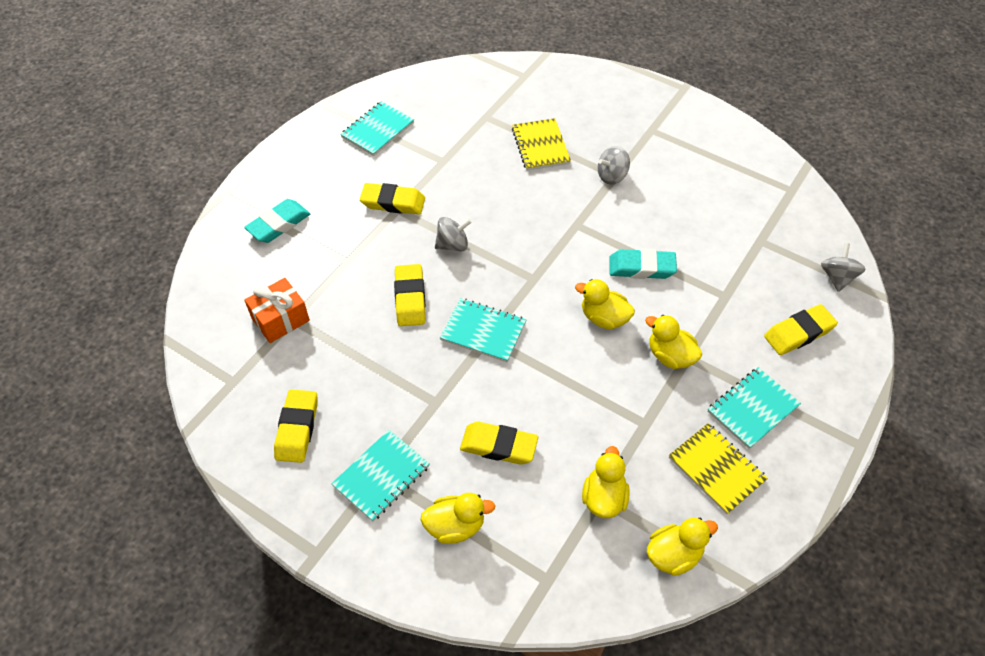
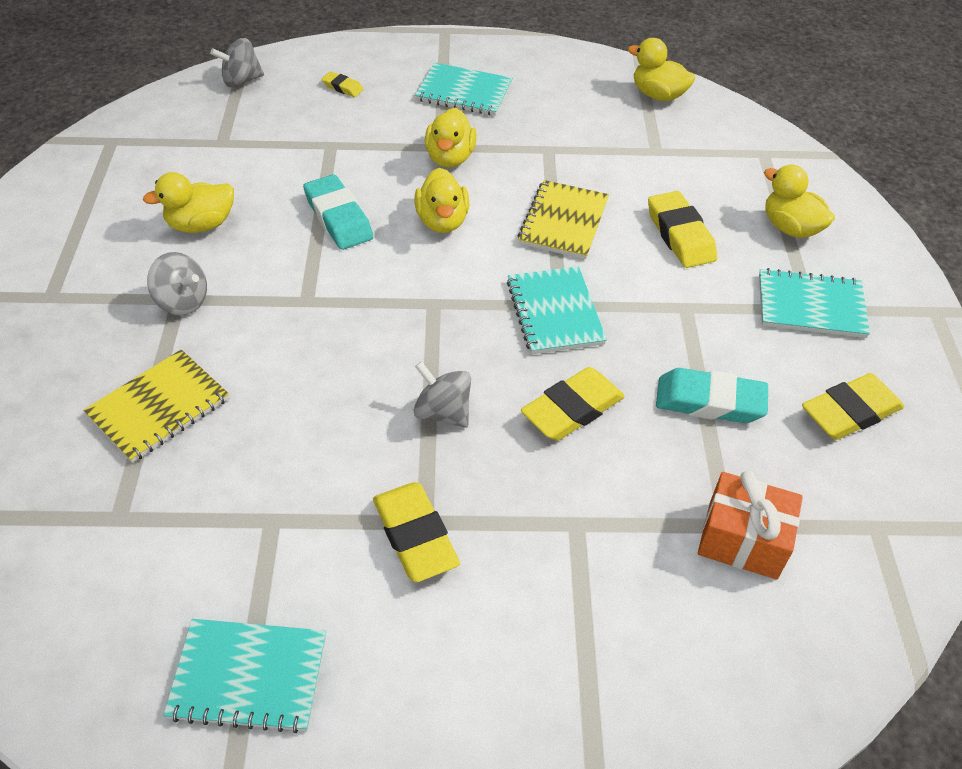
camera: 125 degrees left, 5 degrees down
turquoise eraser [244,199,310,243] -> turquoise eraser moved to [656,368,768,423]
yellow duck [582,446,630,518] -> yellow duck moved to [143,172,234,233]
yellow notebook [669,423,768,514] -> yellow notebook moved to [518,180,609,259]
yellow eraser [764,304,838,355] -> yellow eraser [322,71,364,97], size x0.51

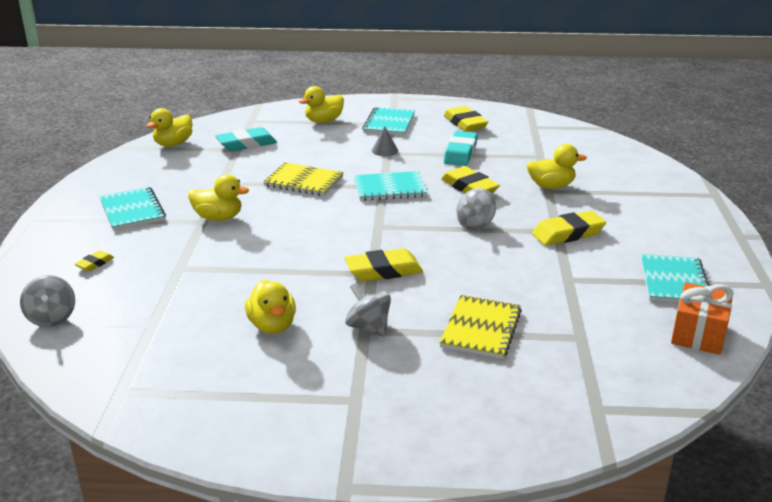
camera: 85 degrees left, 20 degrees down
yellow notebook [83,349,229,463] -> yellow notebook turned 60 degrees clockwise [439,295,522,359]
grey spinning top [147,252,207,315] -> grey spinning top turned 75 degrees counterclockwise [345,284,391,337]
turquoise eraser [303,174,373,250] -> turquoise eraser moved to [215,127,277,152]
yellow duck [414,168,469,233] -> yellow duck moved to [527,144,587,189]
turquoise notebook [415,63,513,116] -> turquoise notebook turned 45 degrees counterclockwise [99,187,166,231]
yellow eraser [648,191,717,268] -> yellow eraser moved to [344,248,423,281]
orange gift [698,470,803,580] -> orange gift moved to [671,282,734,355]
none -> grey cone [372,127,398,156]

